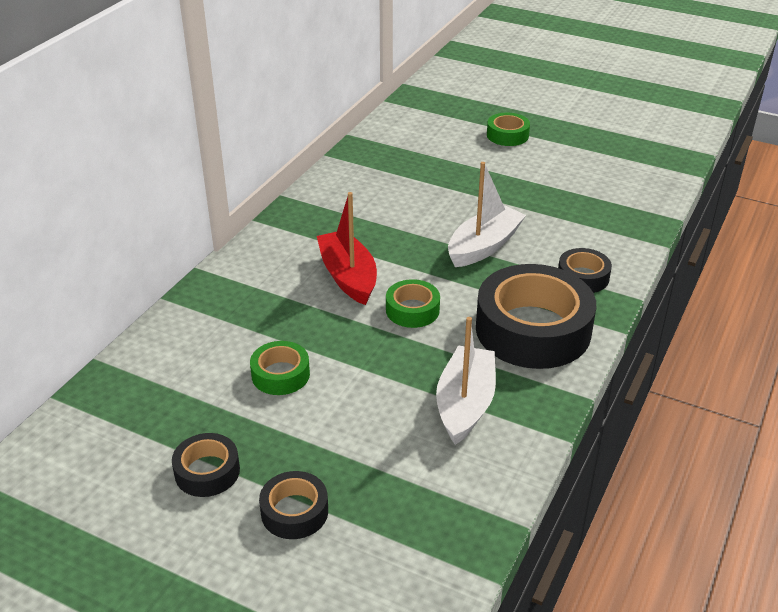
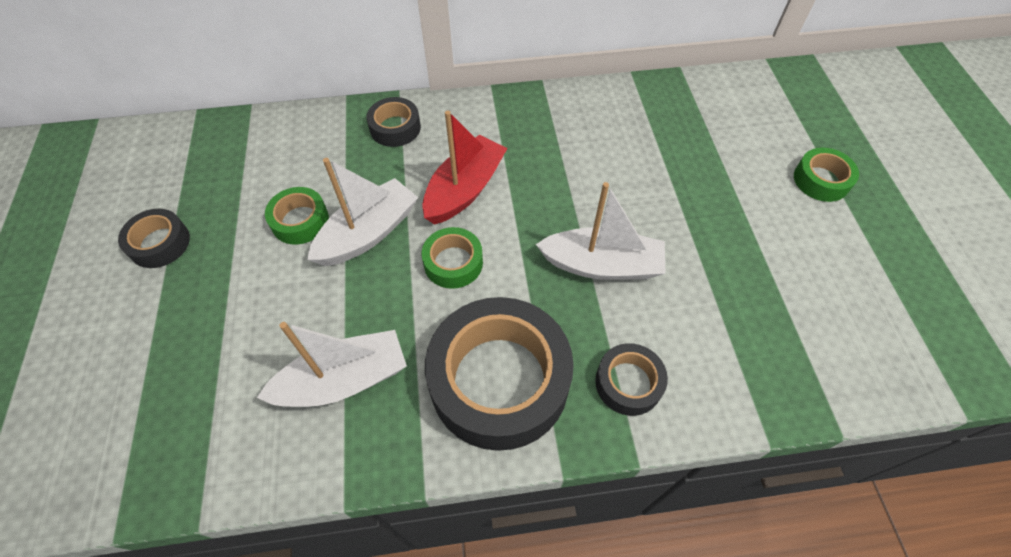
camera: 55 degrees right, 20 degrees up
black tape [259,471,328,539] -> black tape moved to [366,97,421,147]
none -> white boat [307,158,418,266]

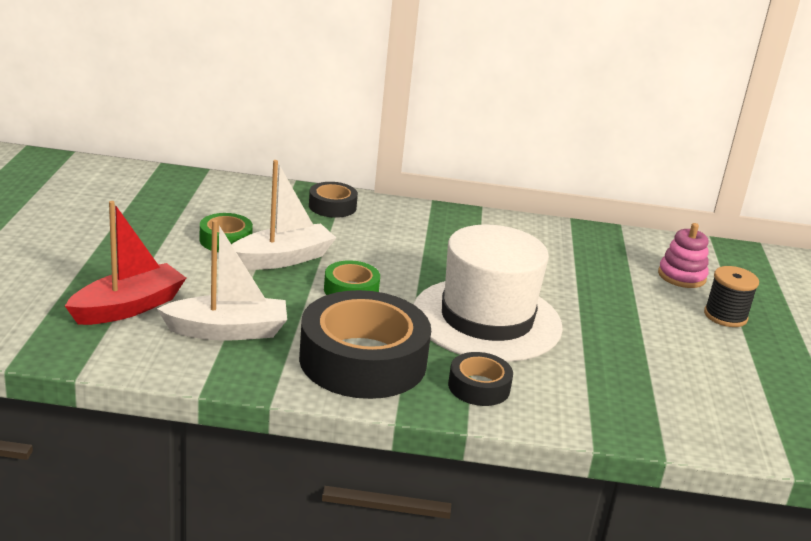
camera: 10 degrees right, 30 degrees down
black tape [118,209,190,268] -> none
red boat [422,111,508,225] -> red boat moved to [65,201,186,325]
white boat [536,182,666,280] -> white hat [413,224,563,362]
green tape [794,148,859,202] -> black spool [704,266,759,327]
none -> pink stacking toy [658,223,709,288]

